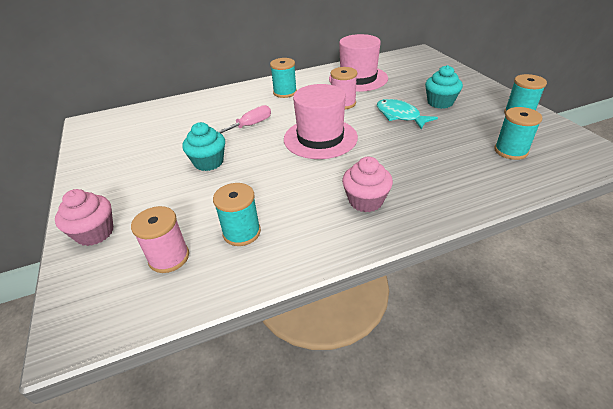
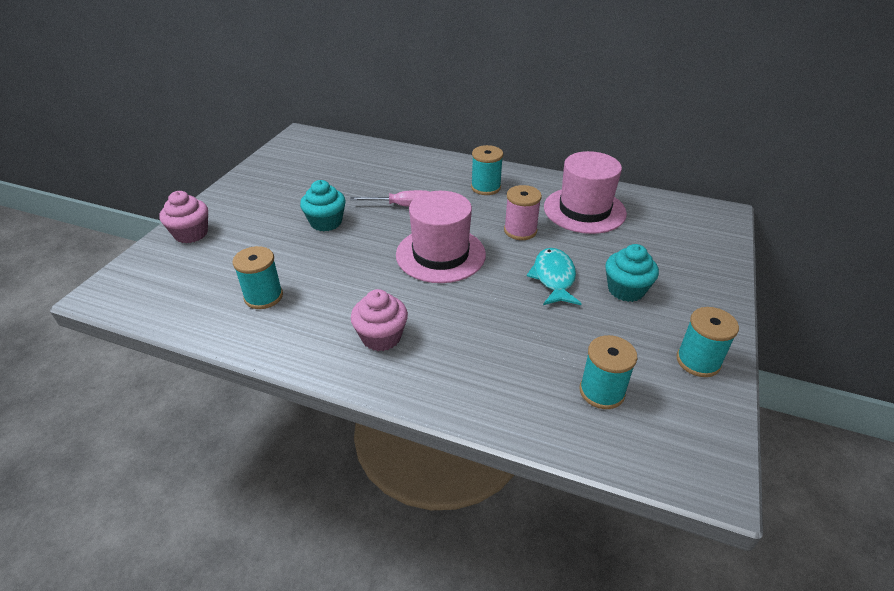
camera: 40 degrees right, 0 degrees up
pink spool [131,206,189,273] -> none

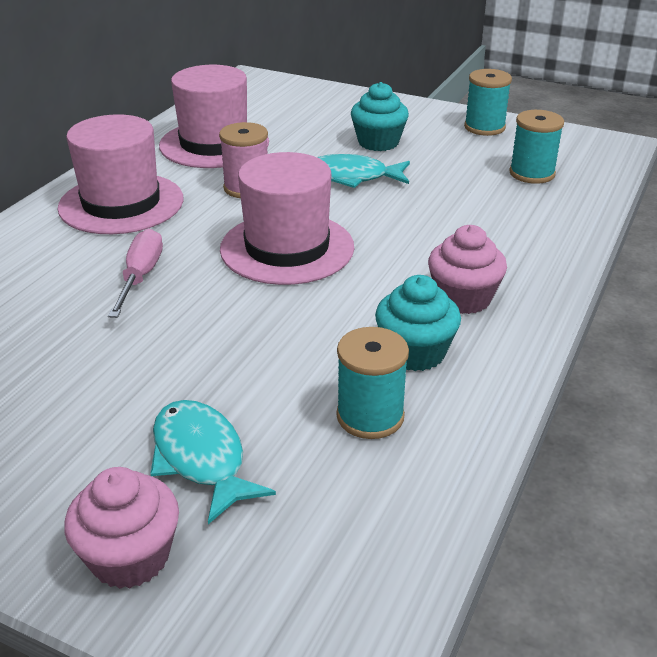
camera: 85 degrees left, 5 degrees down
turquoise cupcake [300,180,346,231] -> turquoise cupcake moved to [375,275,461,371]
turquoise spool [471,145,503,195] -> pink hat [58,114,184,234]
none -> turquoise fish [150,400,276,524]

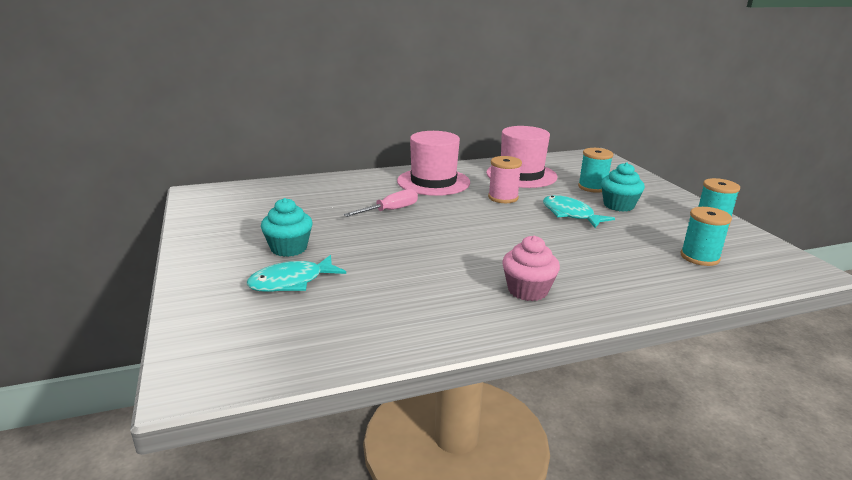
camera: 45 degrees right, 10 degrees down
pink cupcake [64,467,179,589] -> none
turquoise fish [150,400,276,524] -> turquoise fish turned 135 degrees counterclockwise [247,255,346,292]
pink hat [220,152,354,285] -> none
turquoise spool [337,327,409,439] -> turquoise spool moved to [578,148,613,193]
turquoise cupcake [375,275,461,371] -> turquoise cupcake moved to [261,198,313,257]

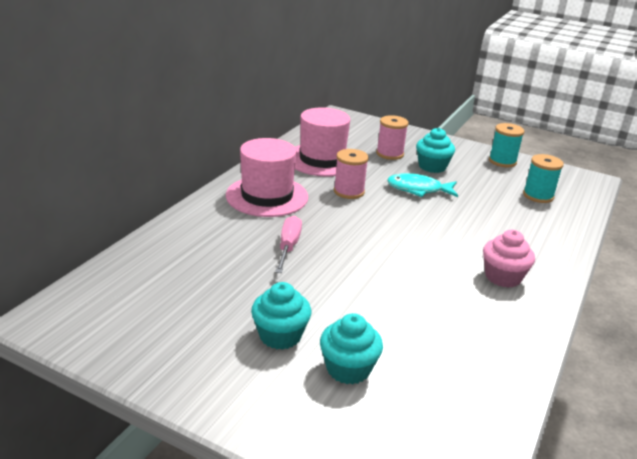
camera: 45 degrees left, 5 degrees up
turquoise fish [247,255,346,292] -> turquoise cupcake [320,313,383,384]
turquoise spool [578,148,613,193] -> pink spool [376,115,409,160]

